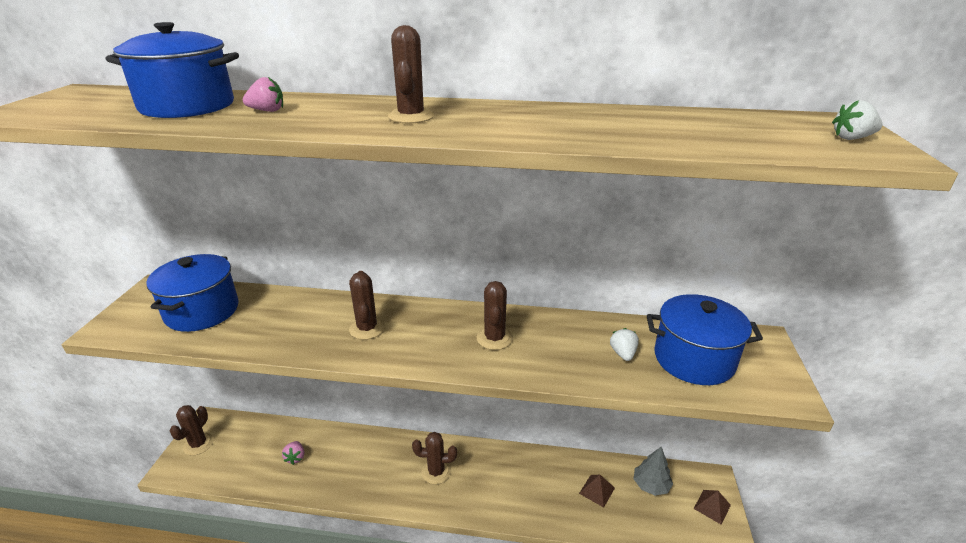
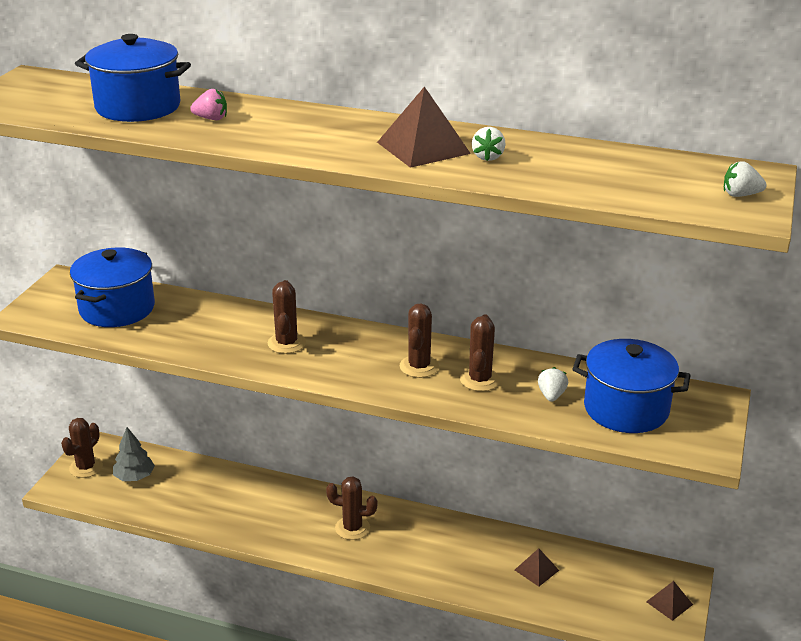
camera: 10 degrees right, 0 degrees up
pink strawberry [282,441,304,465] -> none
brown cactus [388,25,434,124] -> brown cactus moved to [460,315,500,391]
grey tree [634,447,673,496] -> grey tree moved to [113,427,155,481]
none -> brown pyramid [377,86,471,168]
none -> white strawberry [472,127,506,161]

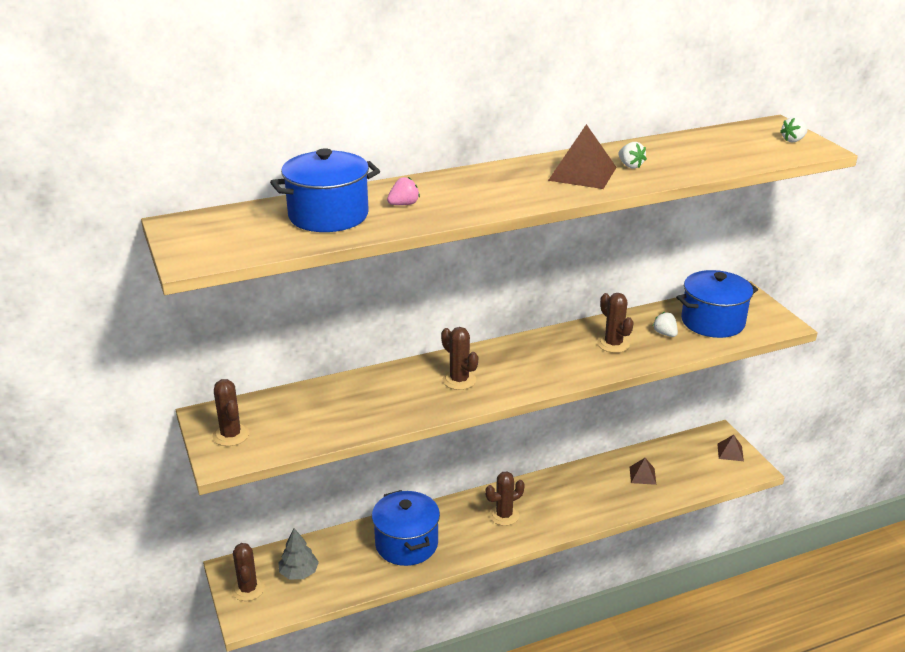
camera: 40 degrees left, 0 degrees up
blue pot [70,247,155,327] -> blue pot moved to [372,490,440,566]
brown cactus [400,304,439,378] -> brown cactus moved to [213,379,249,446]

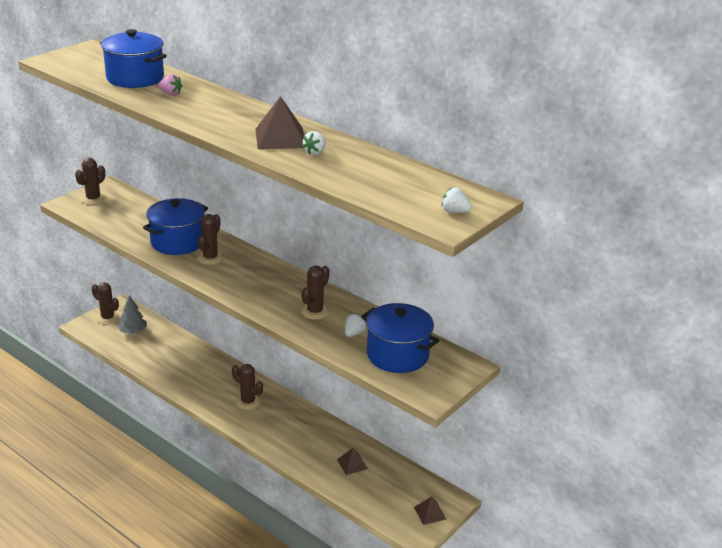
camera: 60 degrees right, 0 degrees up
brown cactus [232,543,265,601] -> brown cactus turned 75 degrees clockwise [92,282,119,324]
blue pot [372,490,440,566] -> blue pot moved to [143,198,208,255]

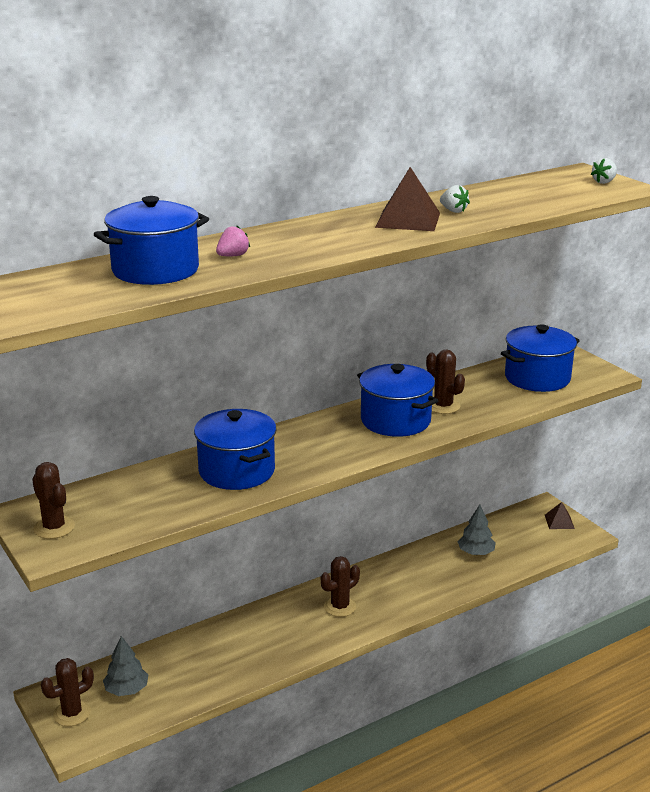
camera: 70 degrees left, 5 degrees down
brown cactus [197,214,224,265] -> none
brown pyramid [337,448,368,475] -> grey tree [458,505,496,555]
white strawberry [345,313,367,337] -> none
none -> blue pot [357,364,438,437]

